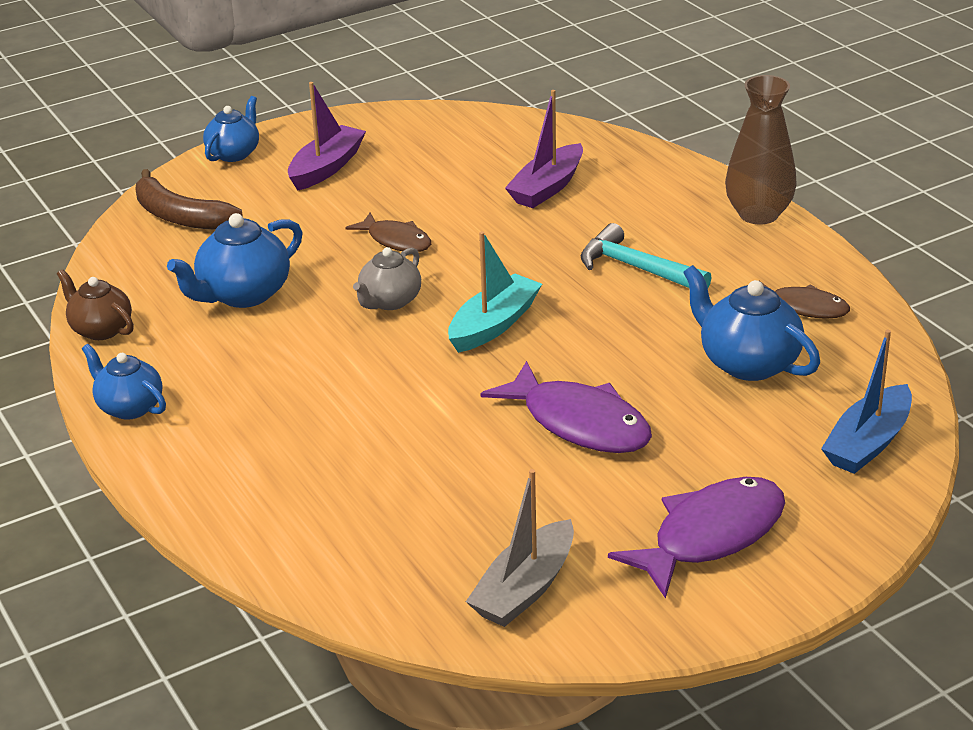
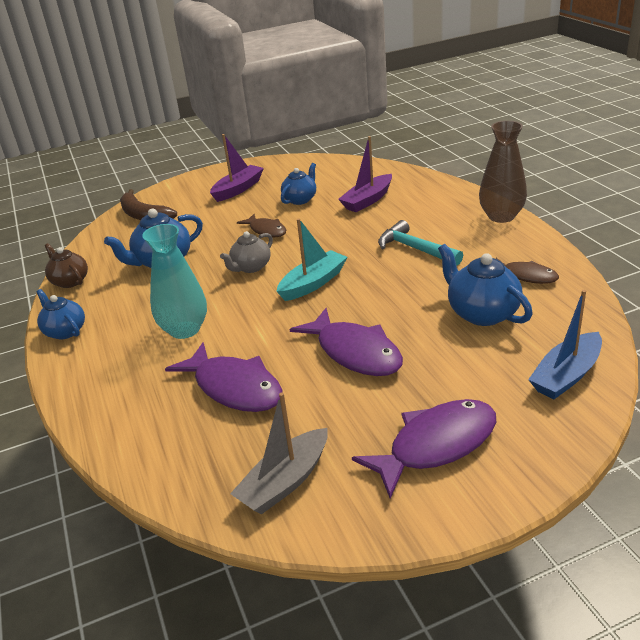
camera: 10 degrees right, 0 degrees up
blue teapot [203,96,259,162] -> blue teapot moved to [281,163,316,205]
none -> turquoise vase [142,224,207,339]
none -> purple fish [165,342,282,412]

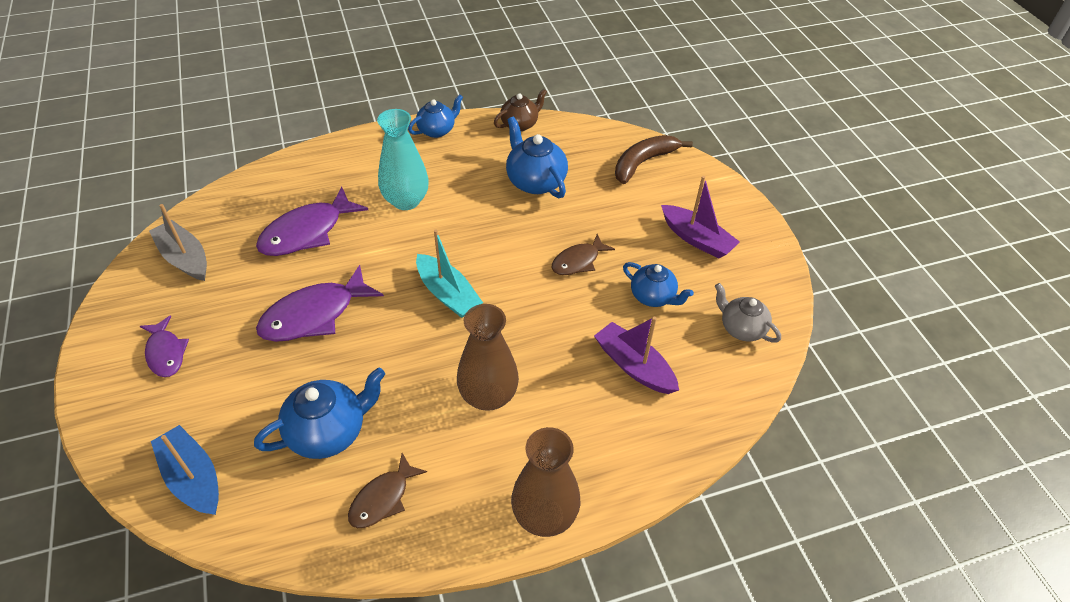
camera: 90 degrees right, 15 degrees up
grey teapot [220,231,273,273] -> grey teapot moved to [715,283,781,343]
purple fish [352,399,496,499] -> purple fish [140,315,189,377], size x0.60
turquoise hammer [378,220,463,266] -> brown vase [457,304,519,411]

